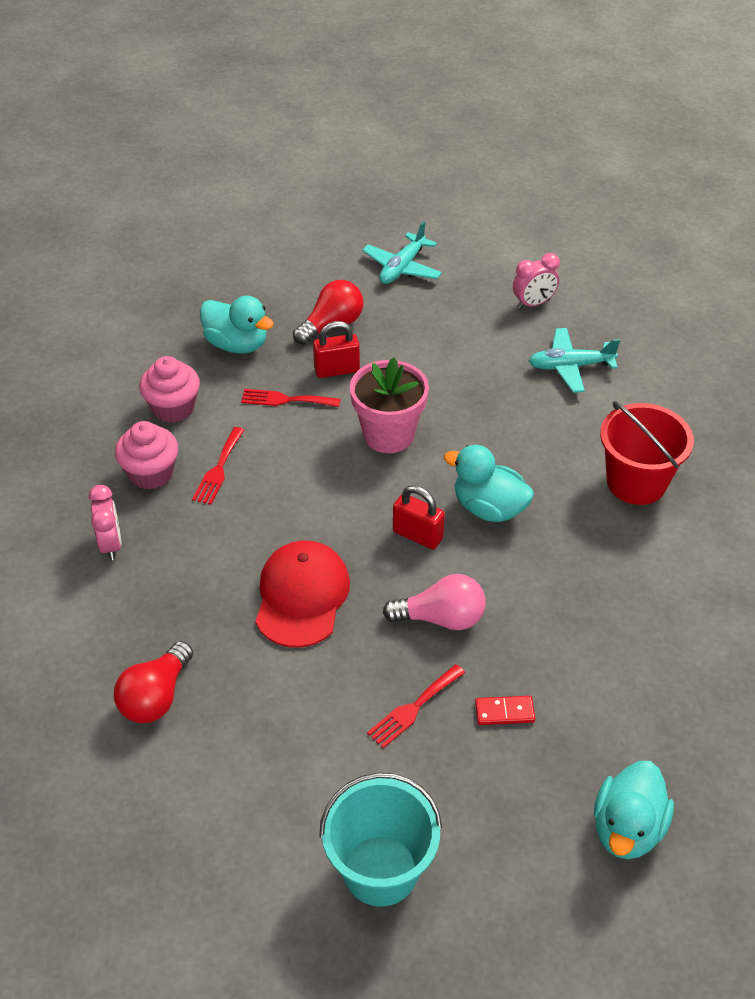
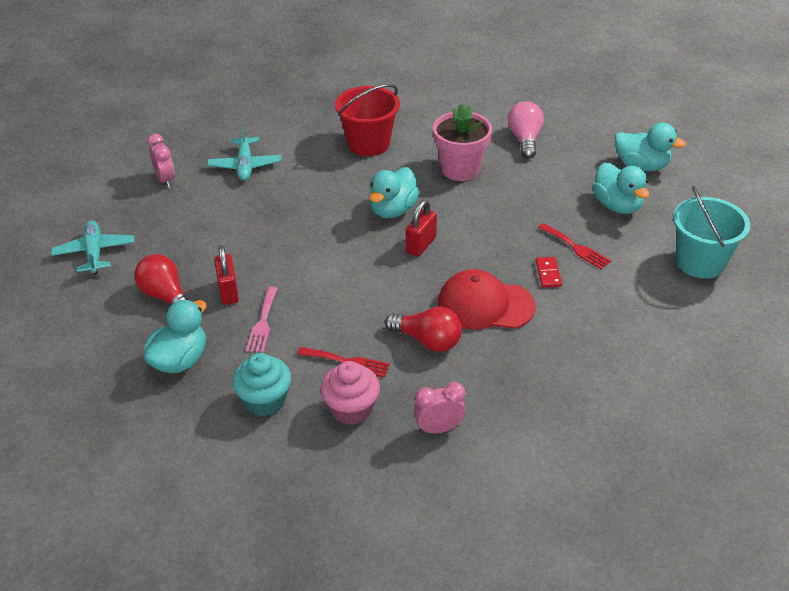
camera: 90 degrees left, 5 degrees down
red light bulb [114,641,193,723] -> red light bulb moved to [385,306,462,352]
pink cupcake [139,356,200,423] -> turquoise cupcake [232,353,291,416]
red fork [241,389,341,407] -> pink fork [246,287,278,353]
pink flower pot [350,357,429,453] -> pink flower pot moved to [433,104,492,181]
turquoise plane [362,221,442,284] -> turquoise plane turned 135 degrees counterclockwise [51,220,134,274]
pink light bulb [383,574,486,630] -> pink light bulb moved to [508,101,544,159]
red domino [475,696,535,725] -> red domino moved to [535,257,562,288]
none -> turquoise duck [593,162,649,214]

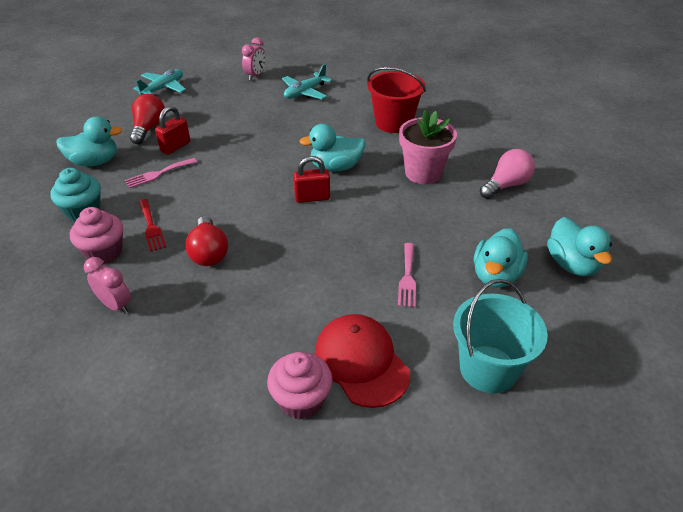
camera: 50 degrees right, 0 degrees up
red cap [438,269,536,329] -> red cap moved to [315,314,410,408]
red domino [535,257,562,288] -> none
red fork [538,223,611,269] -> pink fork [398,243,416,307]
none -> pink cupcake [267,352,332,419]

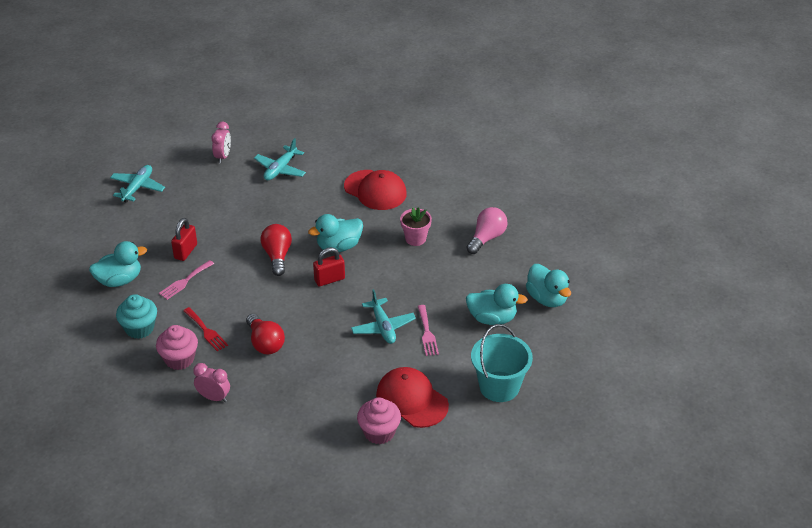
camera: 15 degrees left, 0 degrees up
red light bulb [130,94,165,144] -> red light bulb moved to [261,224,292,276]
red bucket [367,67,426,133] -> red cap [344,170,407,210]
pink flower pot [399,110,457,184] -> pink flower pot [400,207,432,246], size x0.65
turquoise duck [474,228,528,288] -> turquoise duck turned 90 degrees counterclockwise [466,284,528,325]
none -> turquoise plane [351,289,416,344]

